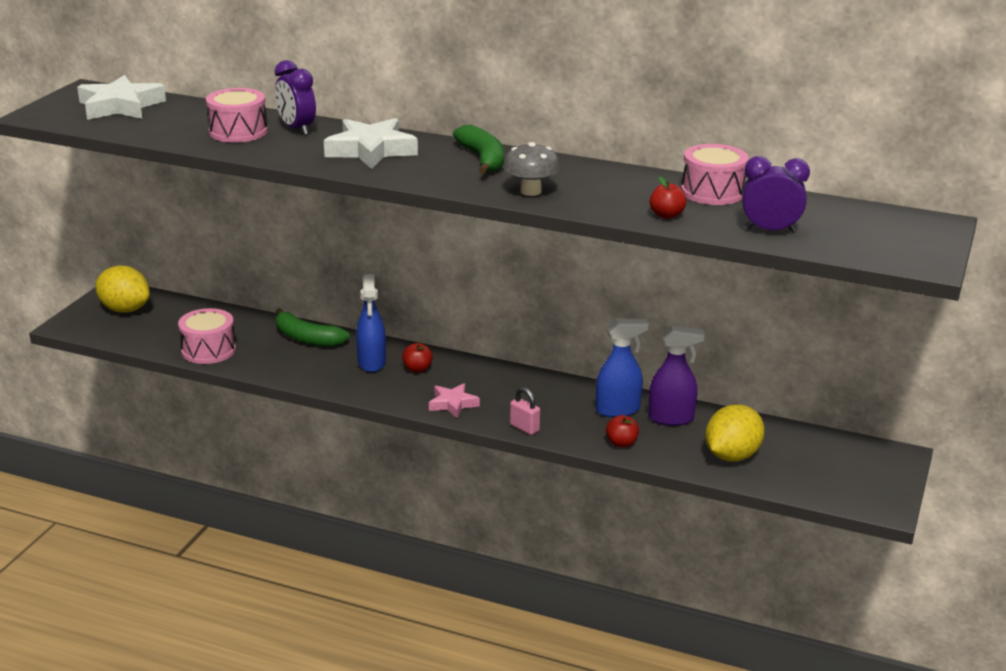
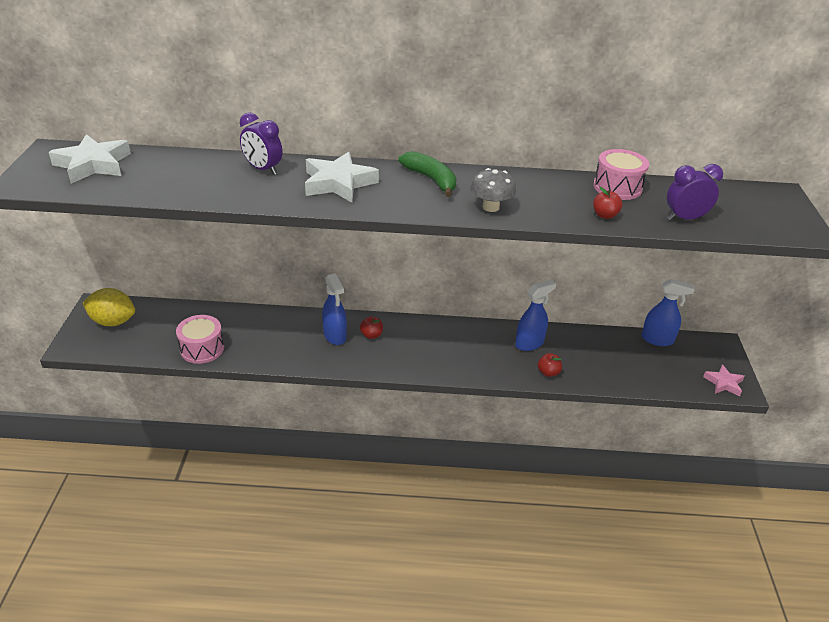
camera: 20 degrees left, 10 degrees up
pink drum [206,88,268,143] -> none
green banana [275,308,350,347] -> none
pink star [429,383,480,418] -> pink star moved to [703,364,745,396]
pink padlock [510,387,540,435] -> none
purple spray bottle [648,326,705,426] -> none
yellow lemon [705,404,765,461] -> none
none -> blue spray bottle [641,279,695,346]

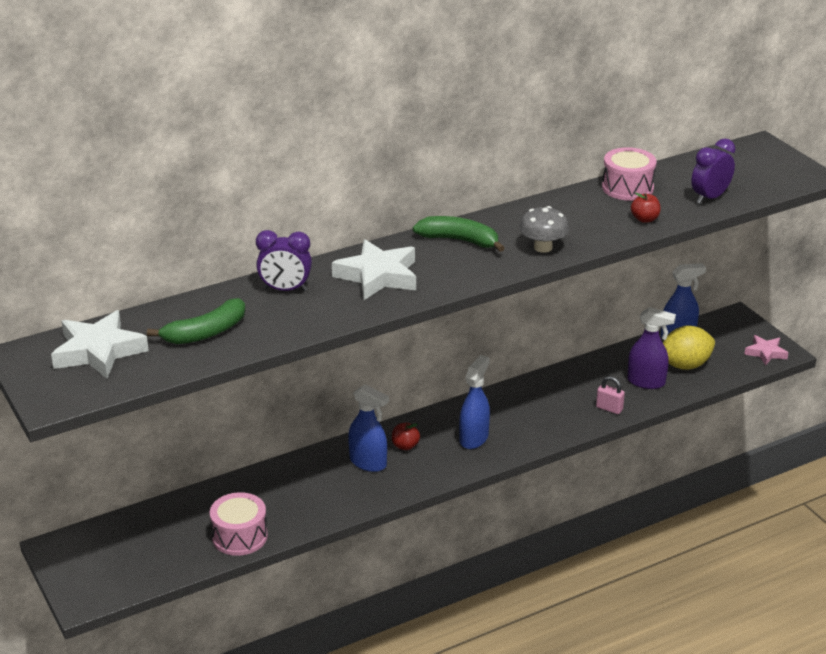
camera: 30 degrees left, 5 degrees down
yellow lemon [83,288,135,326] -> yellow lemon moved to [663,326,715,370]
blue spray bottle [515,280,556,351] -> blue spray bottle moved to [459,355,490,449]
red apple [538,353,562,377] -> pink padlock [596,376,625,414]
none -> green banana [147,298,245,344]
none -> purple spray bottle [627,307,676,389]

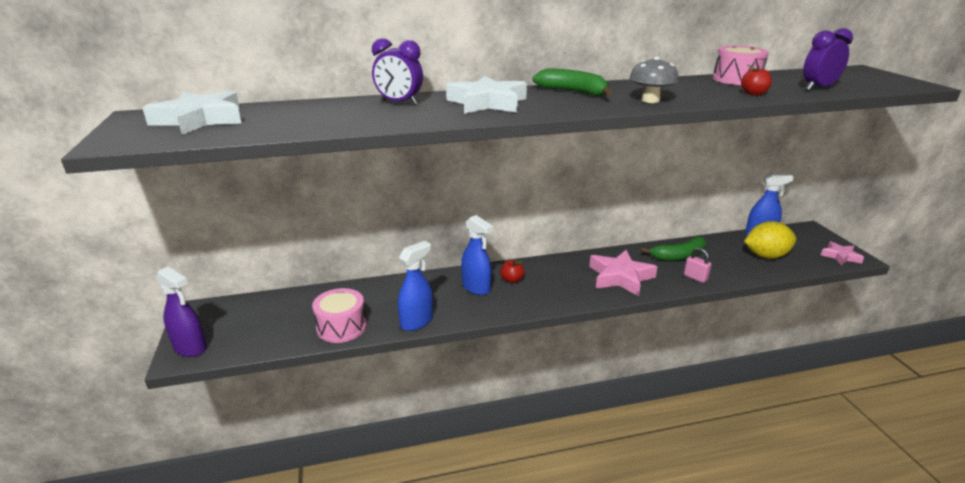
camera: 15 degrees right, 5 degrees down
green banana [147,298,245,344] -> green banana moved to [642,236,706,261]
blue spray bottle [459,355,490,449] -> blue spray bottle moved to [398,241,433,331]
purple spray bottle [627,307,676,389] -> purple spray bottle moved to [156,267,207,357]
none -> pink star [589,250,657,296]

